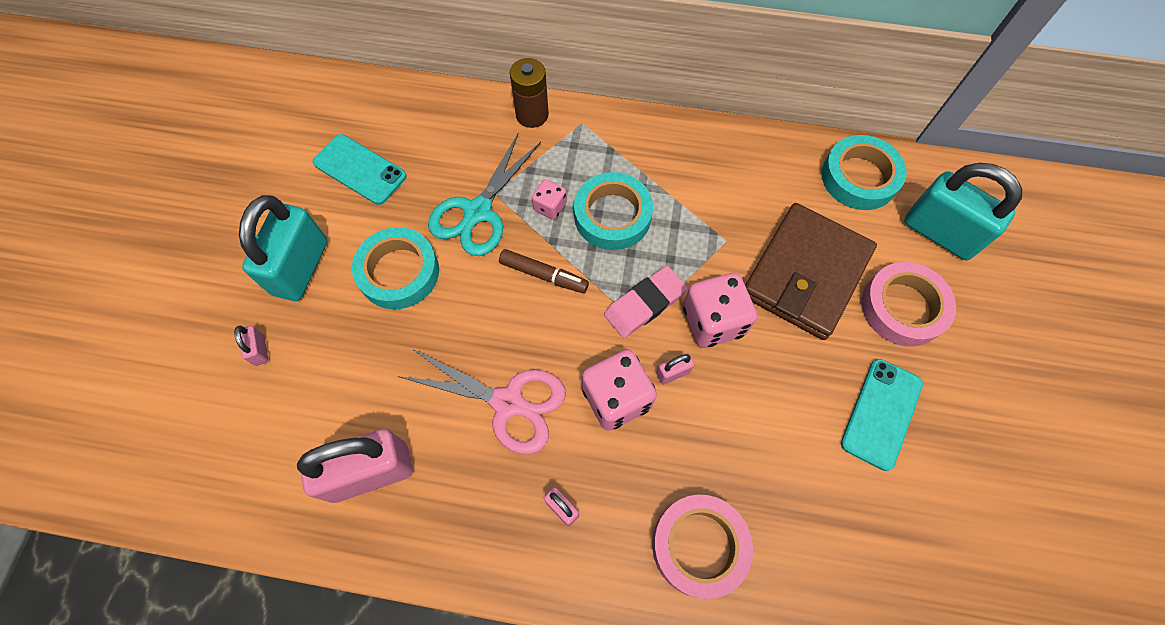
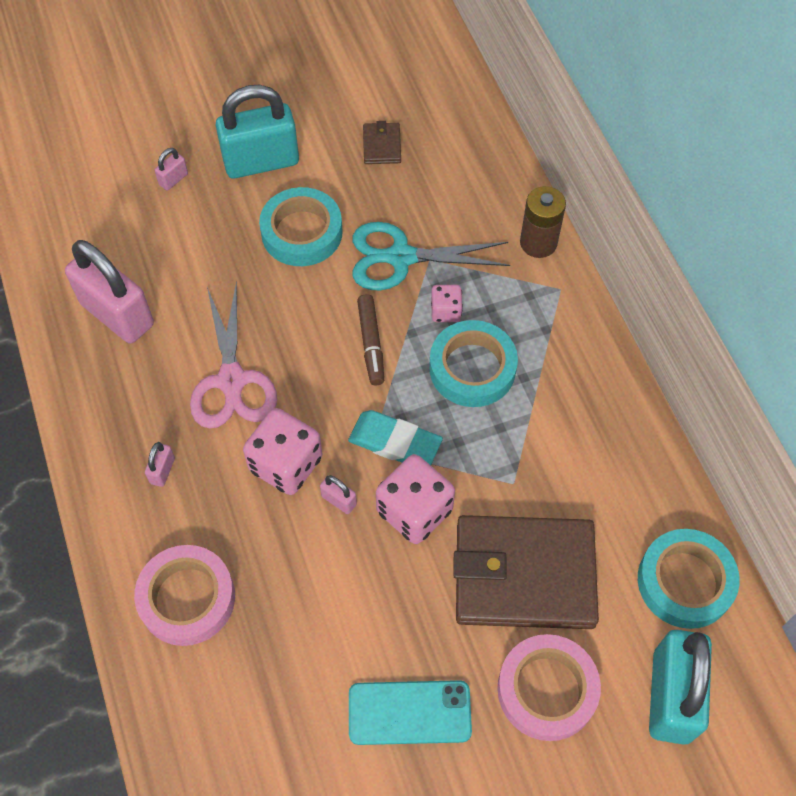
camera: 60 degrees right, 5 degrees down
turquoise phone [313,134,407,205] -> brown wallet [363,121,401,164]
pink eraser [604,266,688,338] -> turquoise eraser [348,410,443,465]

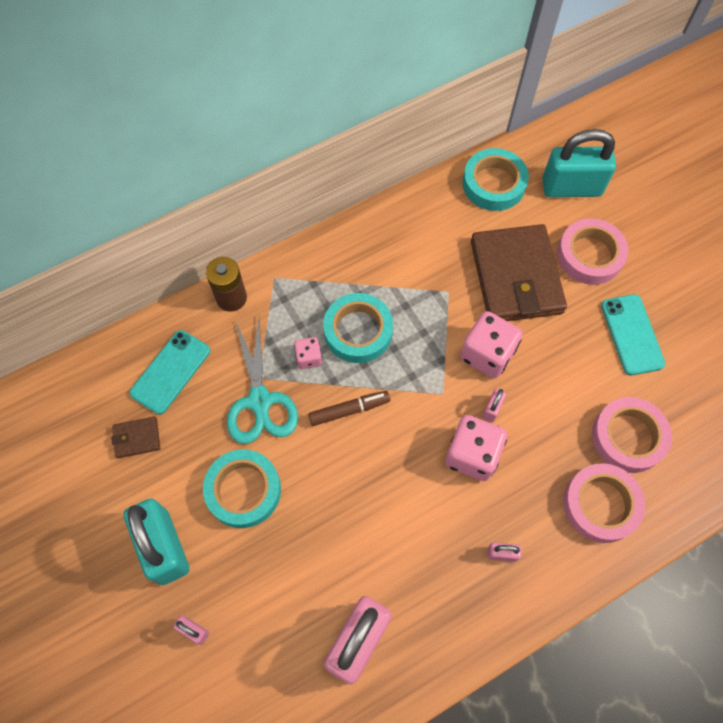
camera: 100 degrees left, 5 degrees up
pink scissors [190,281,277,429] -> none
turquoise eraser [348,410,443,465] -> none
none -> turquoise phone [129,330,210,414]
none -> pink tape [592,397,672,473]

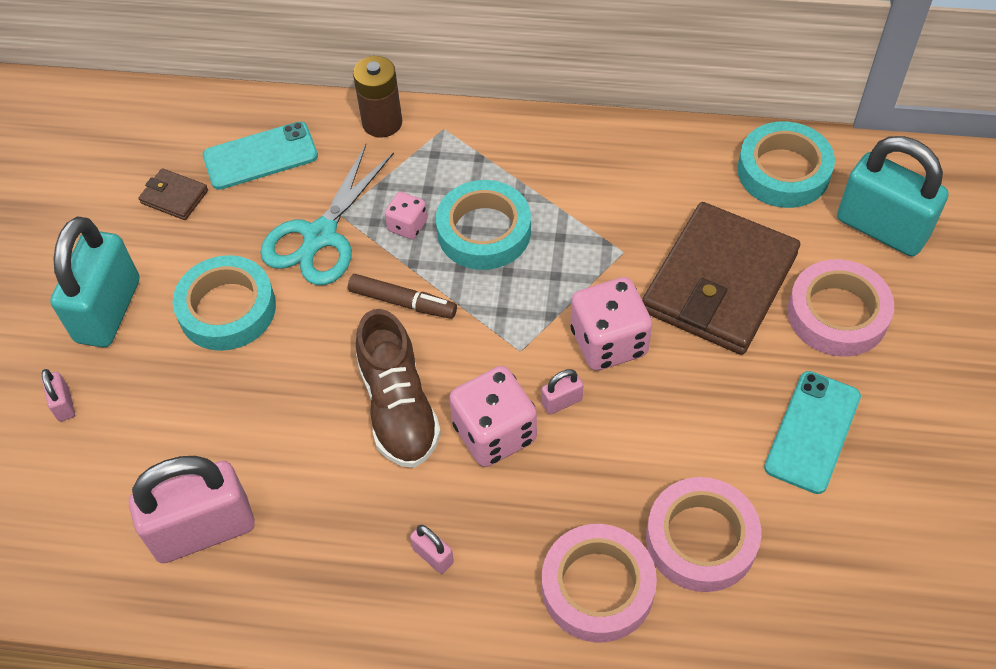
camera: 40 degrees right, 10 degrees down
none -> brown shoe [356,309,441,468]

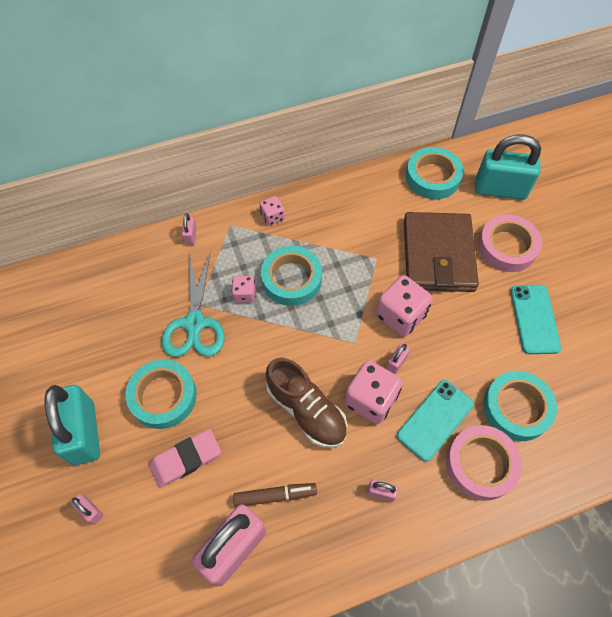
camera: 30 degrees left, 5 degrees up
brown wallet [138,168,208,220] -> none
turquoise phone [203,121,318,190] -> turquoise phone moved to [397,380,474,461]
brown marker [348,274,457,319] -> brown marker moved to [233,483,317,507]
brown battery [353,56,402,138] -> pink padlock [182,213,197,245]
pink tape [646,477,761,592] -> turquoise tape [483,371,557,441]
none -> pink eraser [149,429,221,488]
none -> pink dice [260,196,285,225]

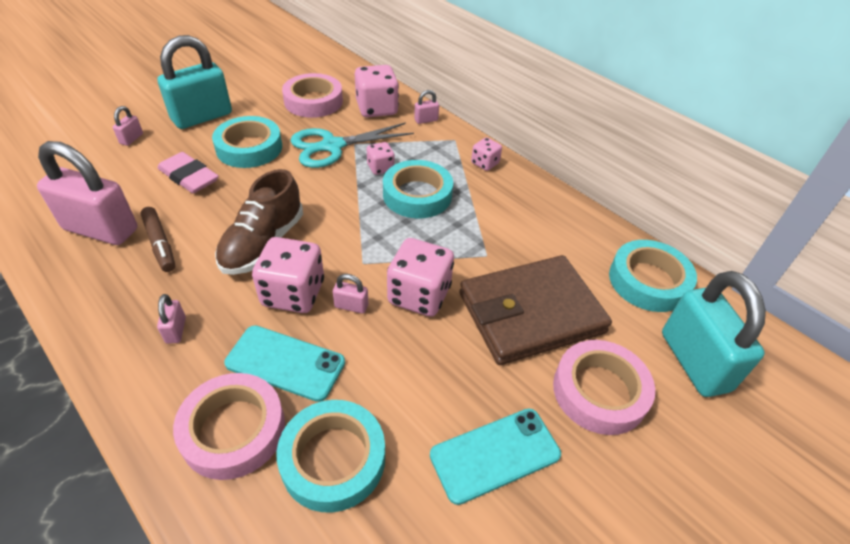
camera: 65 degrees right, 15 degrees down
none -> pink tape [282,73,343,118]
none -> pink dice [355,65,399,117]

